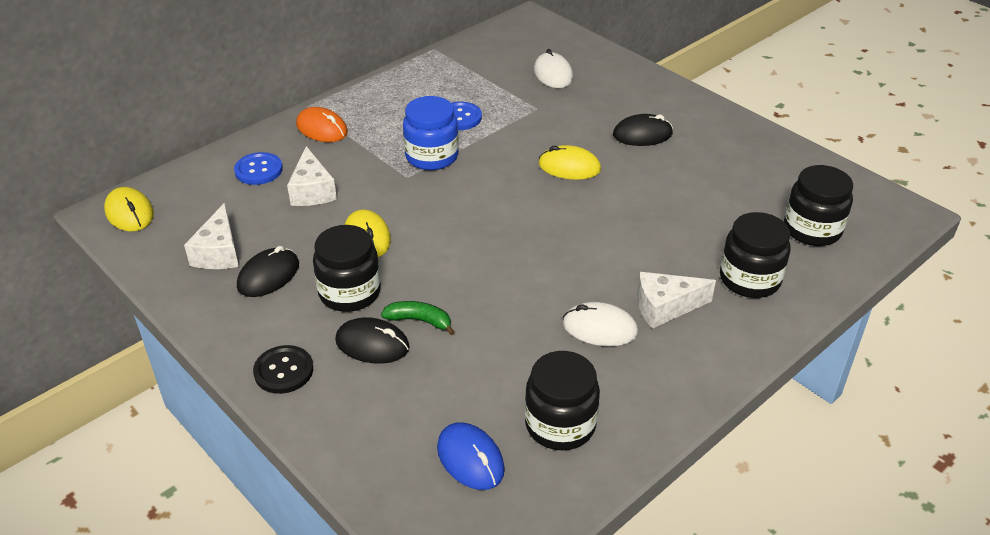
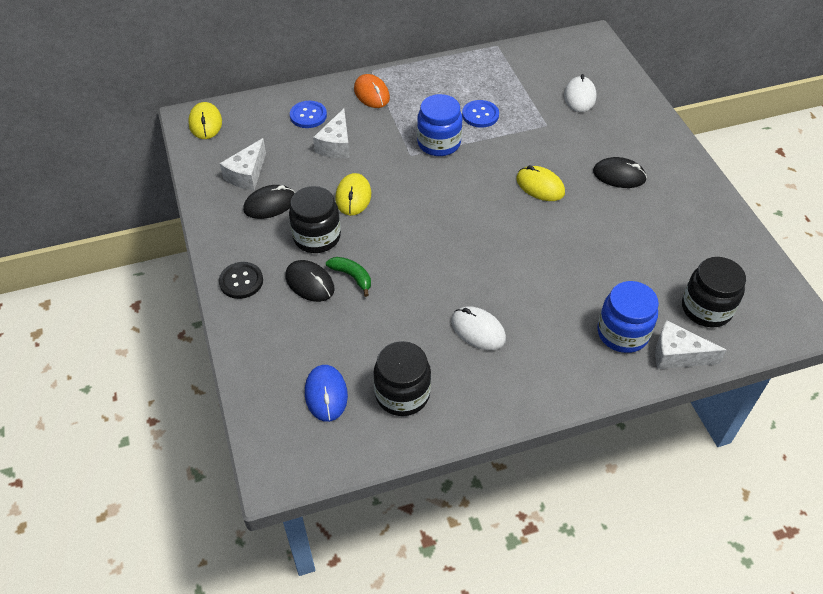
camera: 25 degrees right, 10 degrees up
white cheese [637,272,716,329] -> white cheese moved to [655,321,727,369]
black jar [720,212,790,298] -> blue jar [597,281,659,353]

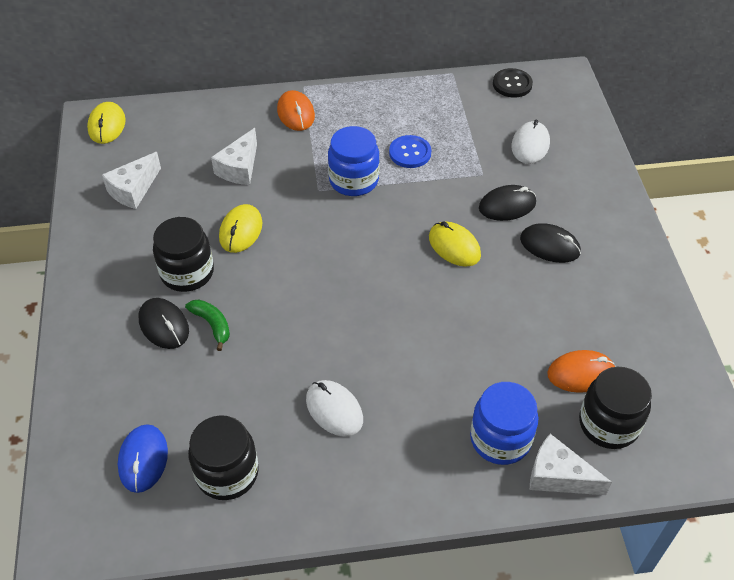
camera: 10 degrees right, 0 degrees up
black button [219,262,263,299] -> black button moved to [493,68,533,98]
black mouse [243,185,295,219] -> black mouse moved to [479,185,536,221]
blue button [290,101,327,128] -> none
none -> orange mouse [547,350,616,393]

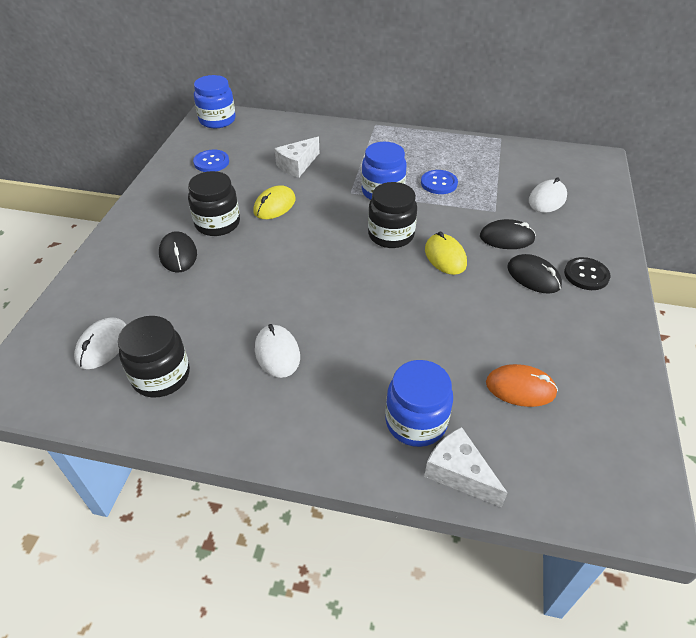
camera: 20 degrees right, 5 degrees down
yellow mouse [87,102,126,144] -> blue jar [194,75,235,128]
white cheese [102,152,161,209] -> blue button [193,150,229,172]
blue mouse [118,424,168,493] -> white mouse [74,317,126,369]
green banana [185,300,230,351] -> none
orange mouse [277,90,315,131] -> none
black button [493,68,533,98] -> black button moved to [564,257,611,290]
black jar [579,367,652,449] -> black jar moved to [368,182,417,248]

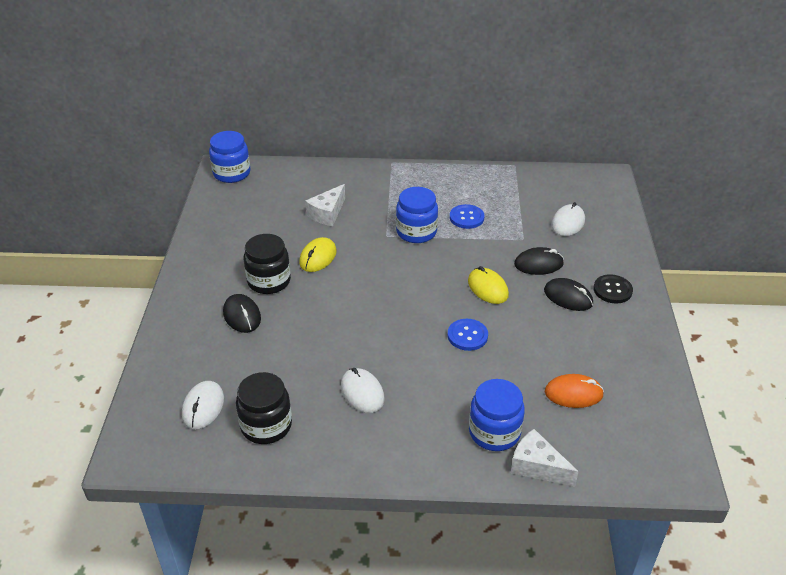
camera: 10 degrees left, 5 degrees down
blue button [193,150,229,172] -> blue button moved to [448,319,488,351]
black jar [368,182,417,248] -> none

